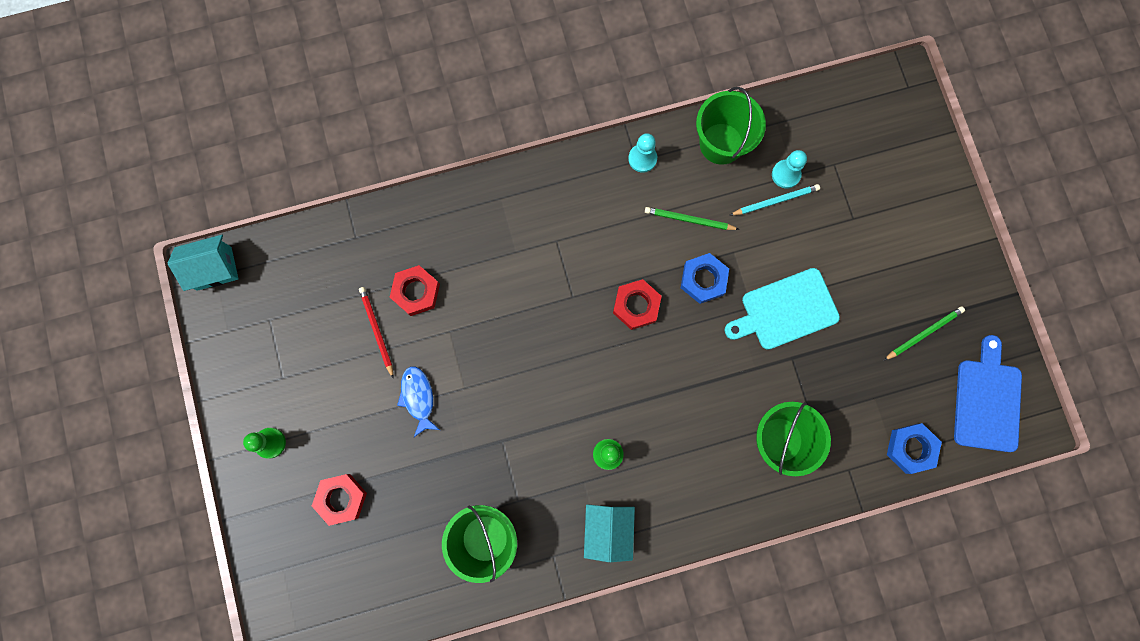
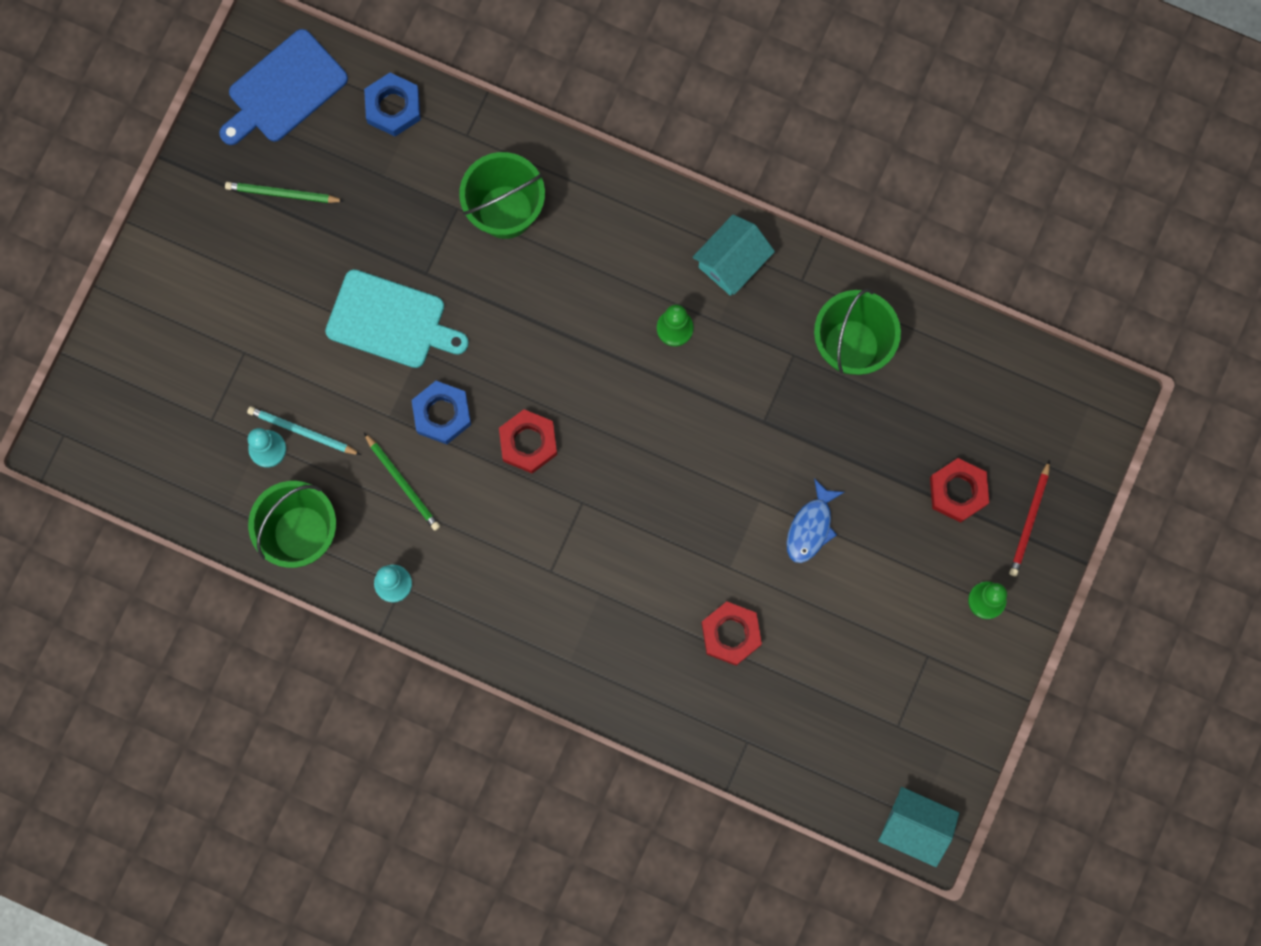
camera: 140 degrees left, 0 degrees up
red pencil [359,287,394,379] -> red pencil moved to [1009,460,1050,576]

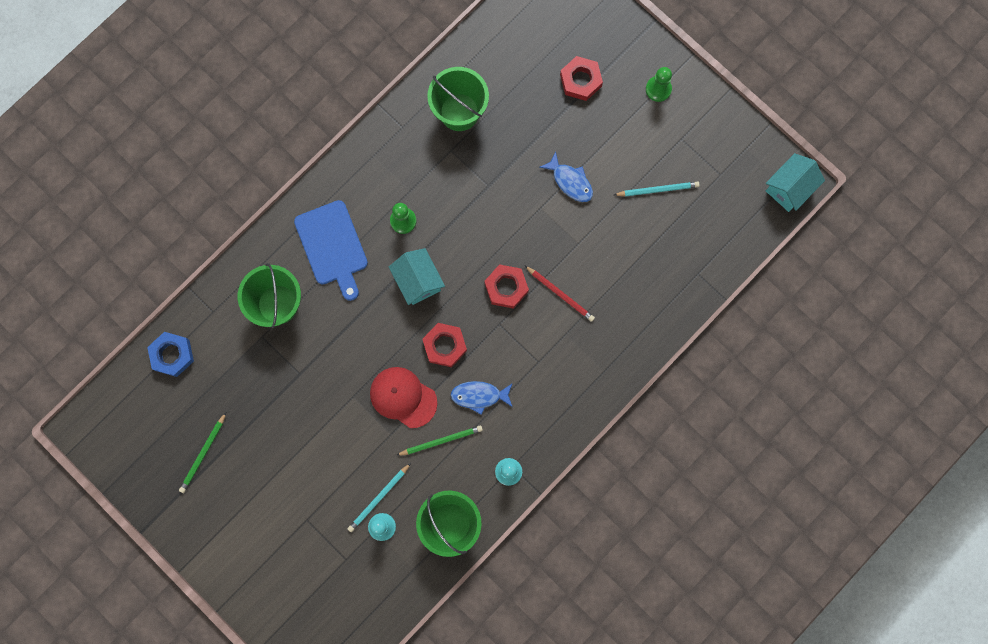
camera: 70 degrees left, 0 degrees up
blue cutting board [219,29,348,145] -> blue cutting board moved to [294,200,368,301]
turquoise cutting board [325,269,469,368] -> none
blue nut [411,381,471,444] -> red cap [370,367,437,428]
turquoise house [692,214,775,296] -> turquoise house moved to [389,248,445,305]
red nut [701,601,762,666] -> red nut moved to [484,264,529,309]
red pencil [1009,460,1050,576] -> red pencil moved to [524,265,595,322]
none -> blue fish [451,381,513,415]
none -> turquoise pencil [614,181,700,197]

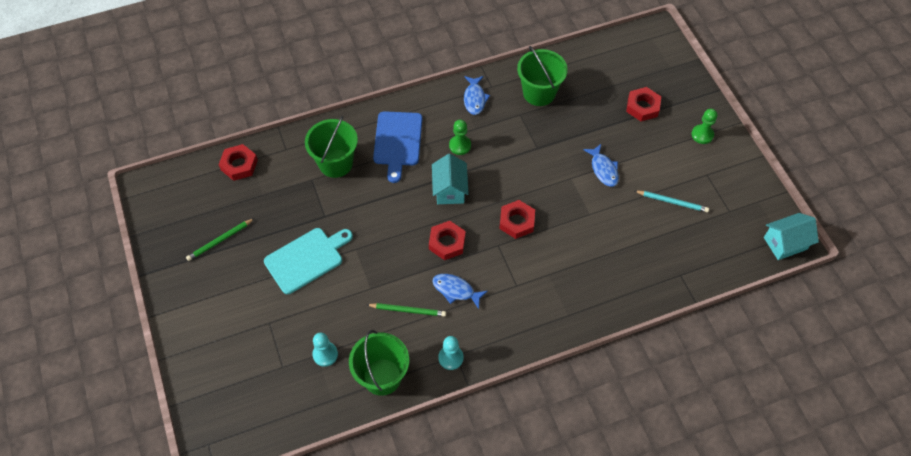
camera: 25 degrees right, 20 degrees down
blue nut [147,332,194,377] -> red nut [219,144,258,181]
turquoise pencil [348,463,411,532] -> none
red cap [370,367,437,428] -> none
red pencil [524,265,595,322] -> none
none -> turquoise cutting board [264,228,353,294]
none -> blue fish [464,76,490,115]

